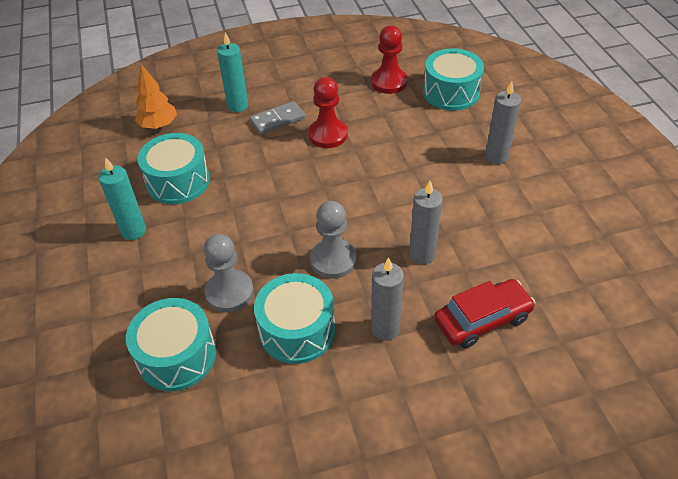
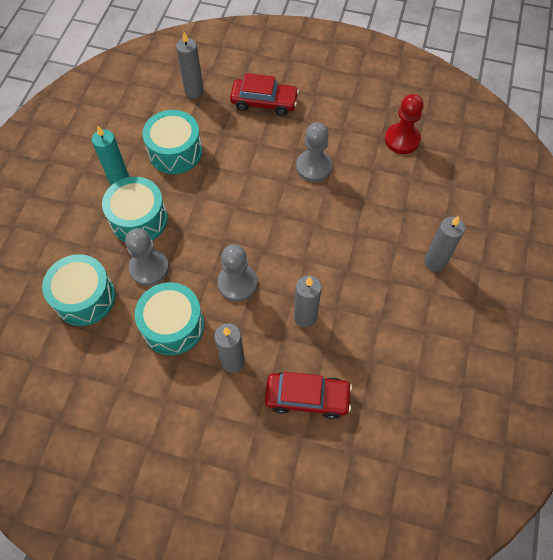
camera: 30 degrees right, 15 degrees up
orange tree [135,64,177,129] -> grey candle [176,32,204,98]
turquoise candle [217,32,248,112] -> red car [230,73,299,116]
grey domino [250,101,305,135] -> none
red pawn [308,77,348,148] -> grey pawn [296,122,332,182]
turquoise drum [423,48,484,111] -> turquoise drum moved to [102,177,168,242]

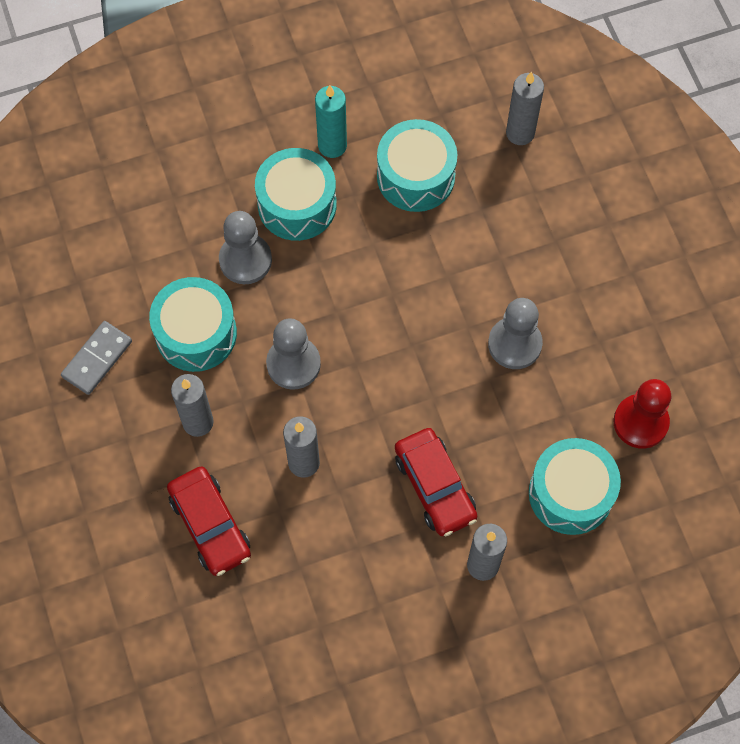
camera: 55 degrees right, 5 degrees up
turquoise drum [42,254,116,326] -> turquoise drum moved to [529,438,621,535]
red car [230,73,299,116] -> red car moved to [395,428,477,536]
none -> grey domino [61,321,132,395]

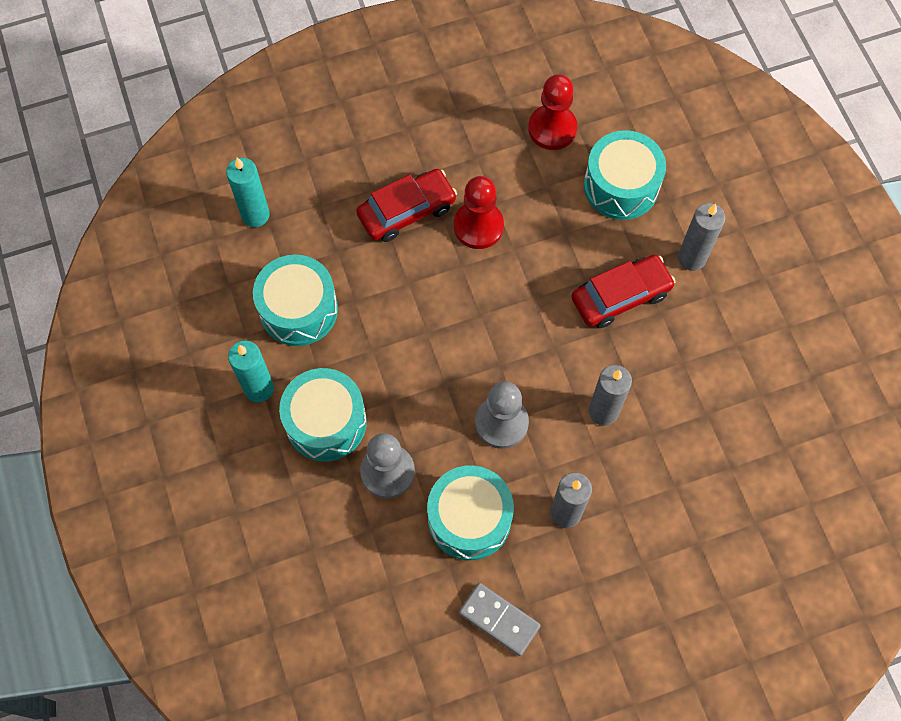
camera: 90 degrees left, 0 degrees up
red car [167,466,251,576] -> red car moved to [356,169,457,242]
grey pawn [488,298,543,369] -> red pawn [454,176,504,249]
grey candle [506,72,544,145] -> turquoise candle [226,158,270,227]

